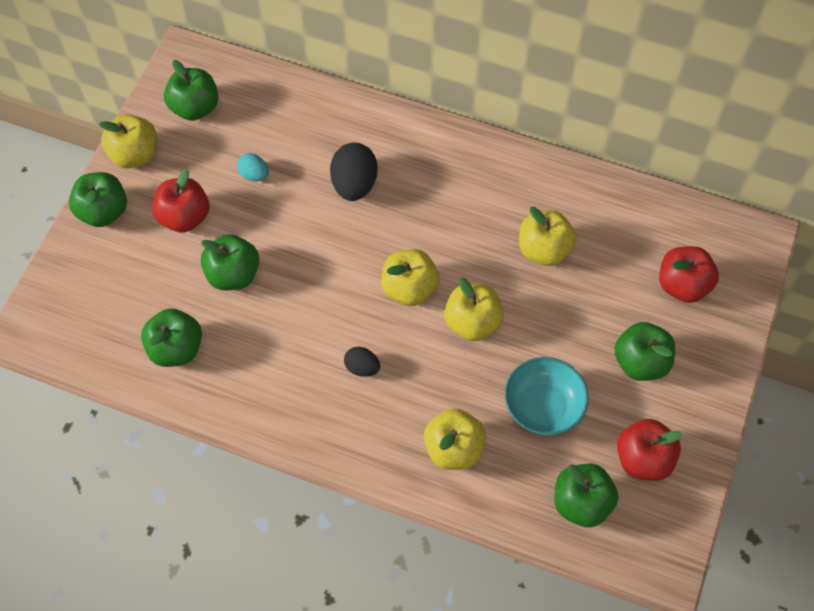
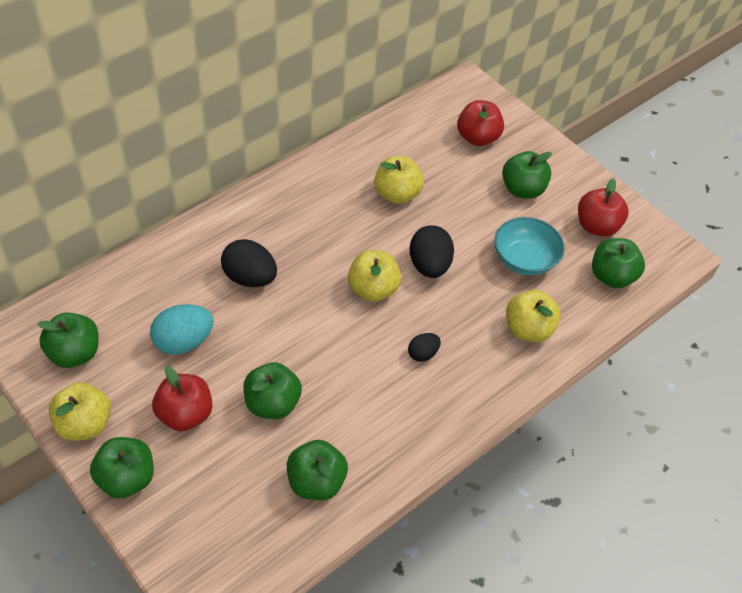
camera: 65 degrees left, 10 degrees down
turquoise egg [237,153,269,181] -> turquoise egg [150,304,214,355], size x1.79
yellow apple [444,278,504,341] -> black egg [410,225,454,278]

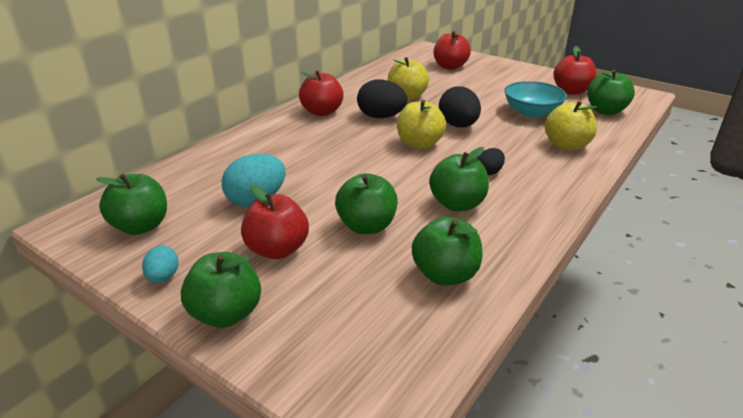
camera: 10 degrees left, 20 degrees down
yellow apple [49,382,111,441] -> turquoise egg [142,246,179,283]
black egg [221,239,277,287] -> black egg moved to [357,79,408,118]
green apple [502,151,552,199] -> green apple moved to [429,147,489,211]
none -> red apple [299,70,344,116]

